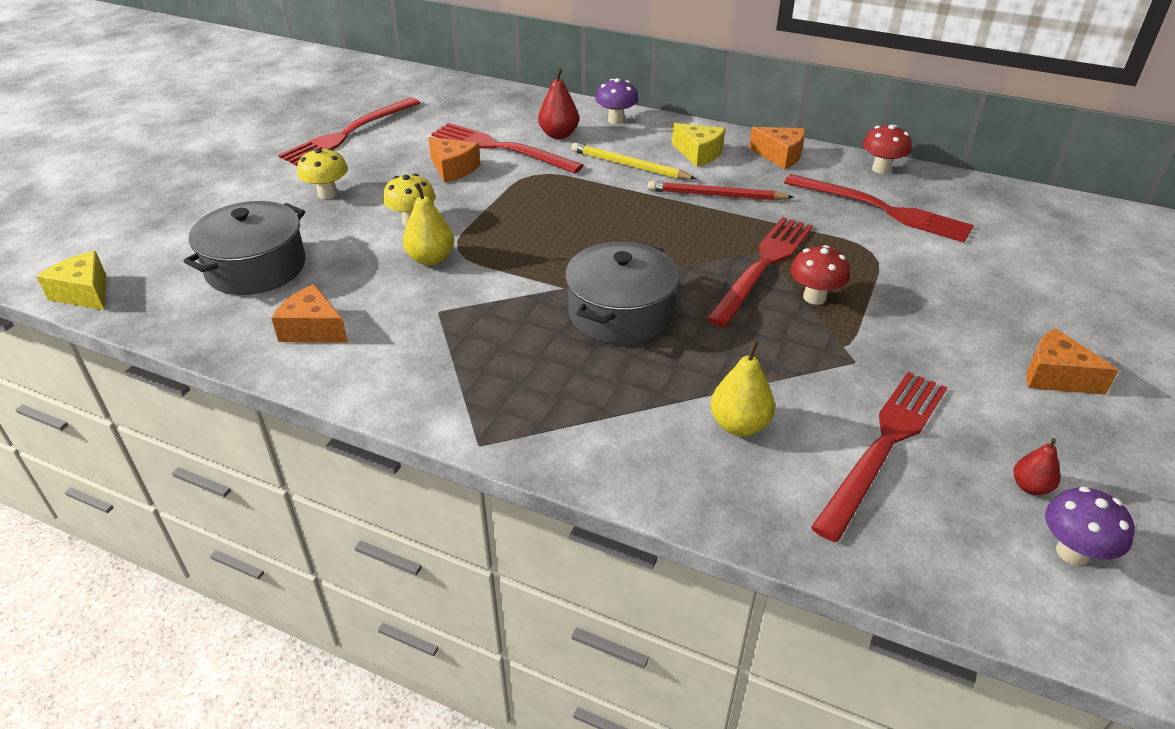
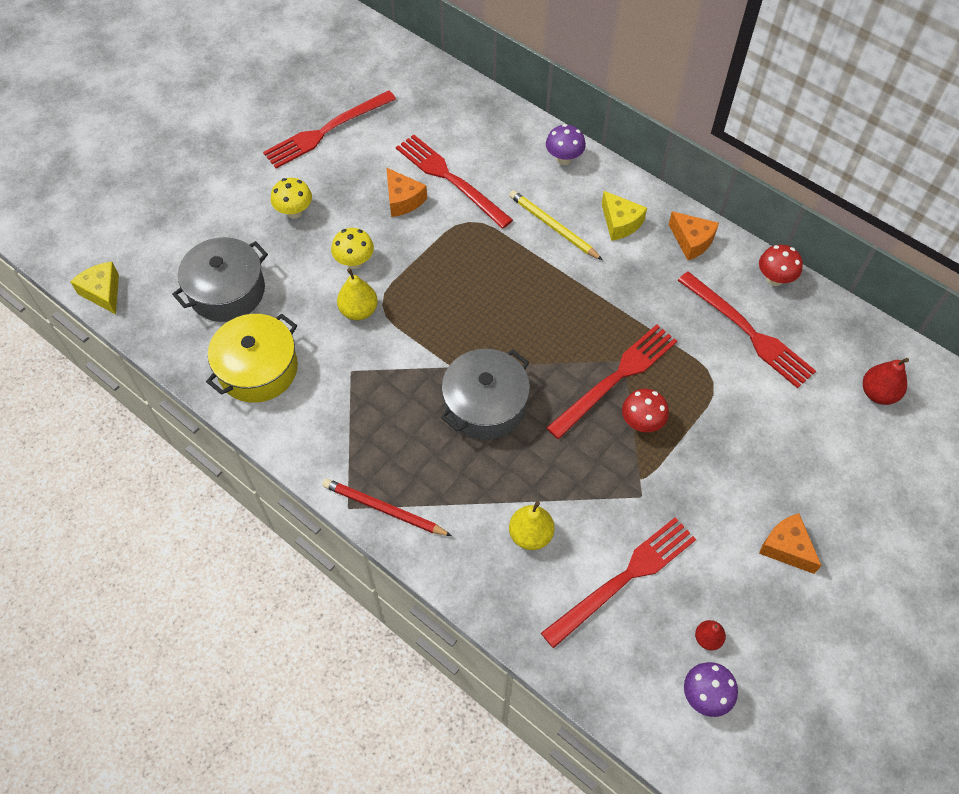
camera: 15 degrees right, 20 degrees up
orange cheese [271,284,348,342] -> yellow pot [206,314,298,403]
red pear [538,68,579,139] -> red pear moved to [863,358,909,405]
red pencil [648,181,793,201] -> red pencil moved to [322,478,452,536]

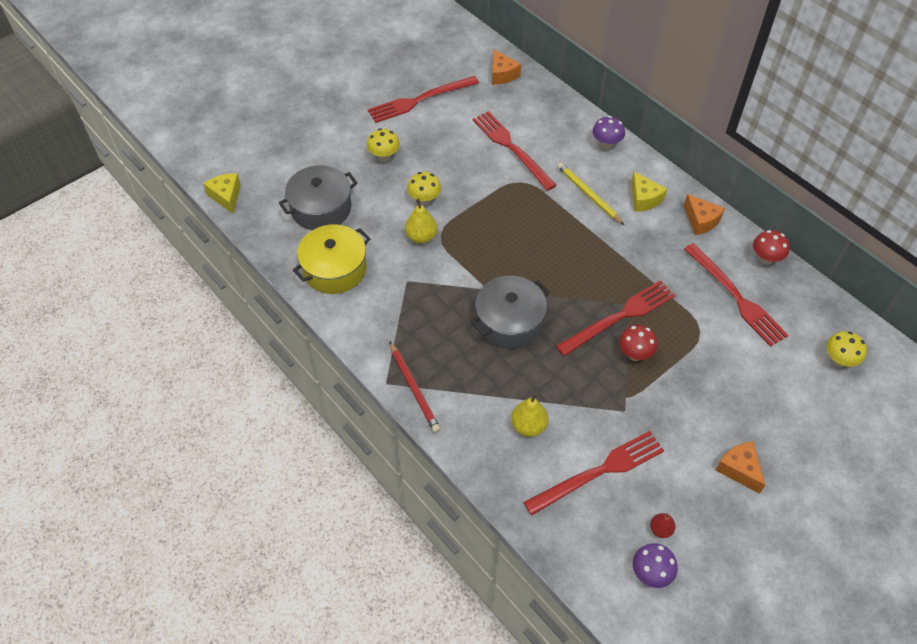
camera: 10 degrees right, 5 degrees down
red pencil [322,478,452,536] -> red pencil turned 150 degrees counterclockwise [390,342,440,433]
orange cheese [386,167,427,217] -> orange cheese moved to [492,49,521,85]
red pear [863,358,909,405] -> yellow mushroom [826,331,867,367]

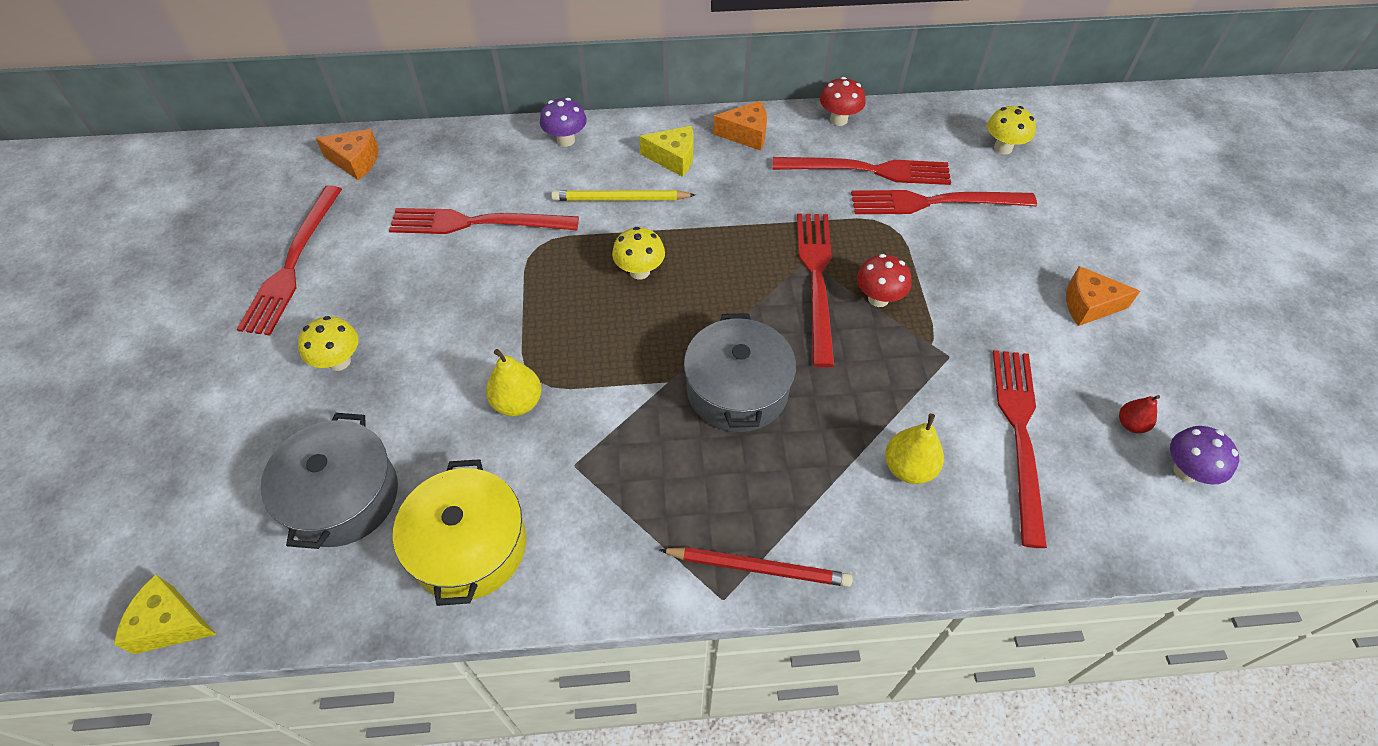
camera: 55 degrees left, 0 degrees up
yellow mushroom [407,172,441,205] -> yellow mushroom moved to [612,227,665,279]
none -> red fork [851,190,1037,214]

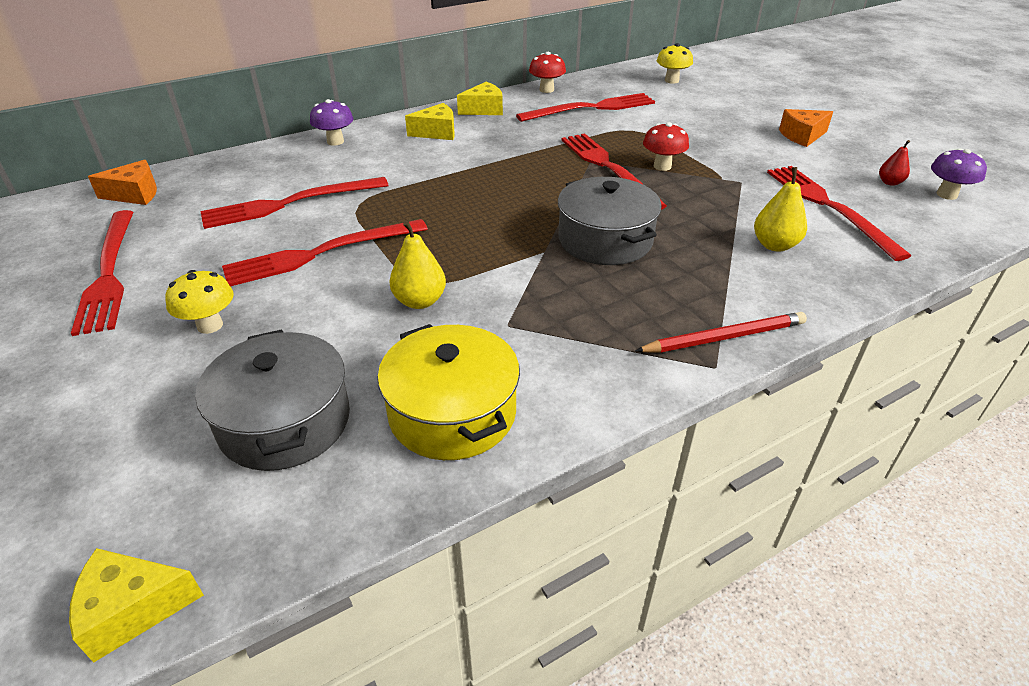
camera: 25 degrees left, 15 degrees down
yellow pencil [551,190,695,201] -> none
yellow mushroom [612,227,665,279] -> none
orange cheese [713,101,767,151] -> yellow cheese [457,82,503,115]
red fork [851,190,1037,214] -> red fork moved to [222,219,428,286]

